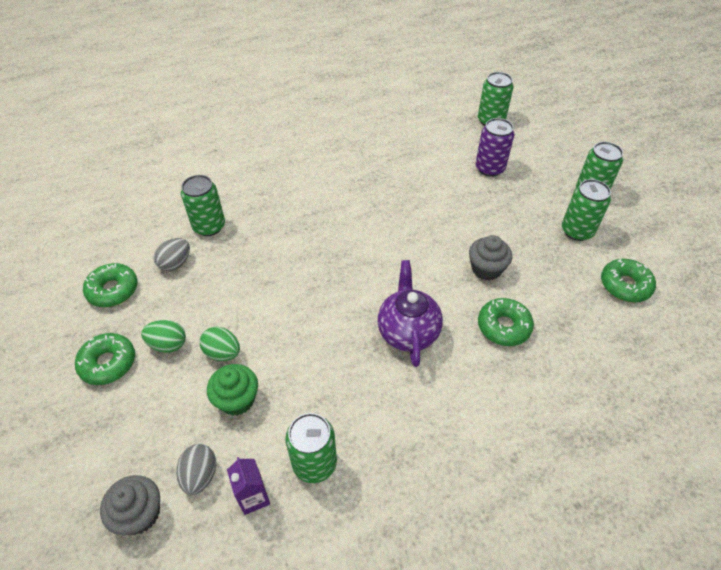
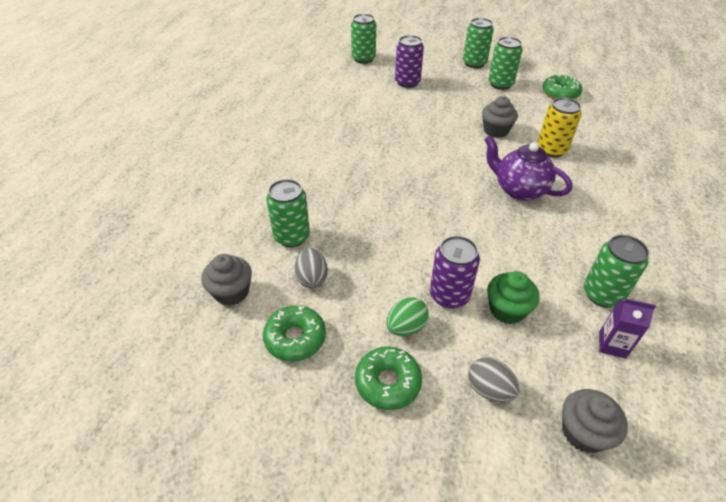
camera: 50 degrees left, 5 degrees down
grey egg [177,444,216,495] -> grey egg moved to [468,357,520,402]
green egg [200,327,240,361] -> purple can [430,236,480,309]
green donut [478,298,534,346] -> yellow can [538,97,581,157]
none -> grey cupcake [201,254,252,306]

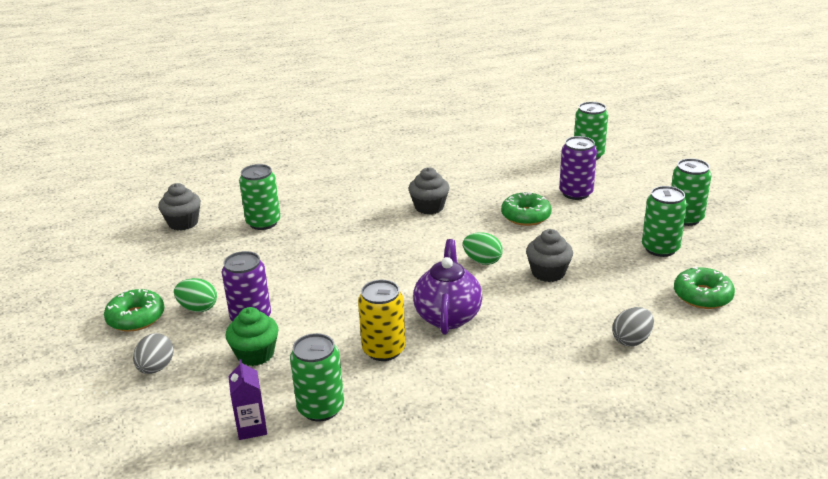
camera: 60 degrees right, 15 degrees down
green donut [263,305,326,361] -> green donut moved to [501,192,552,226]
grey egg [295,248,328,288] -> grey egg moved to [612,307,654,346]
yellow can [538,97,581,157] -> yellow can moved to [358,280,406,361]
grey cupcake [562,389,628,453] -> grey cupcake moved to [408,167,449,214]
none -> green egg [463,232,503,265]

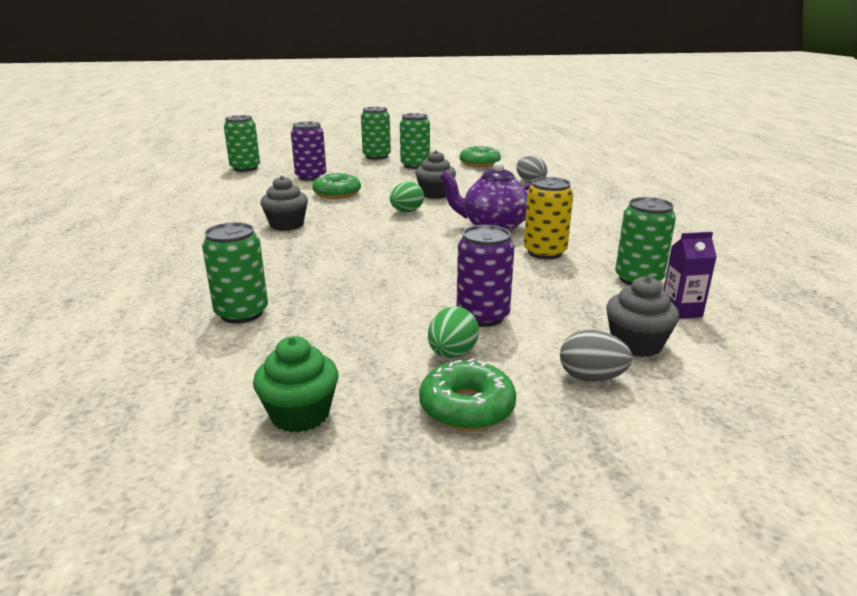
camera: 85 degrees left, 5 degrees down
grey cupcake [158,183,201,231] -> grey cupcake moved to [606,276,679,357]
green cupcake [226,307,278,366] -> green cupcake moved to [253,336,338,433]

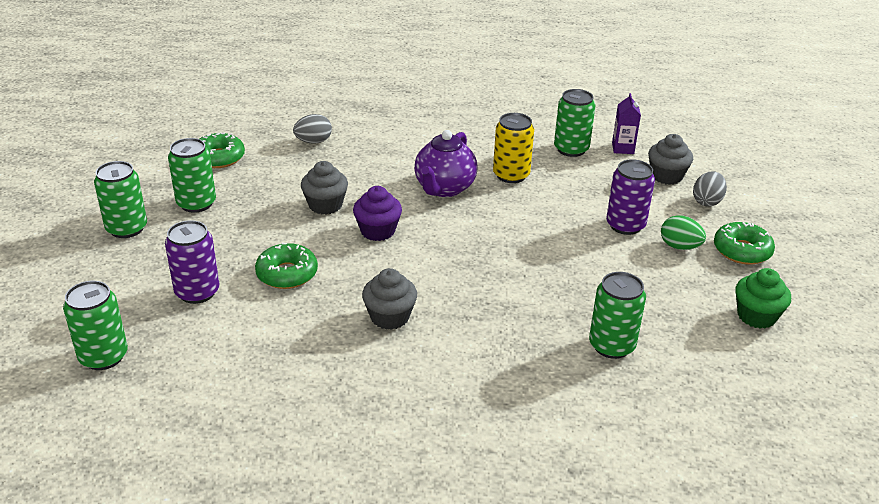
camera: 80 degrees left, 10 degrees up
green egg [390,182,424,212] -> purple cupcake [353,186,402,241]

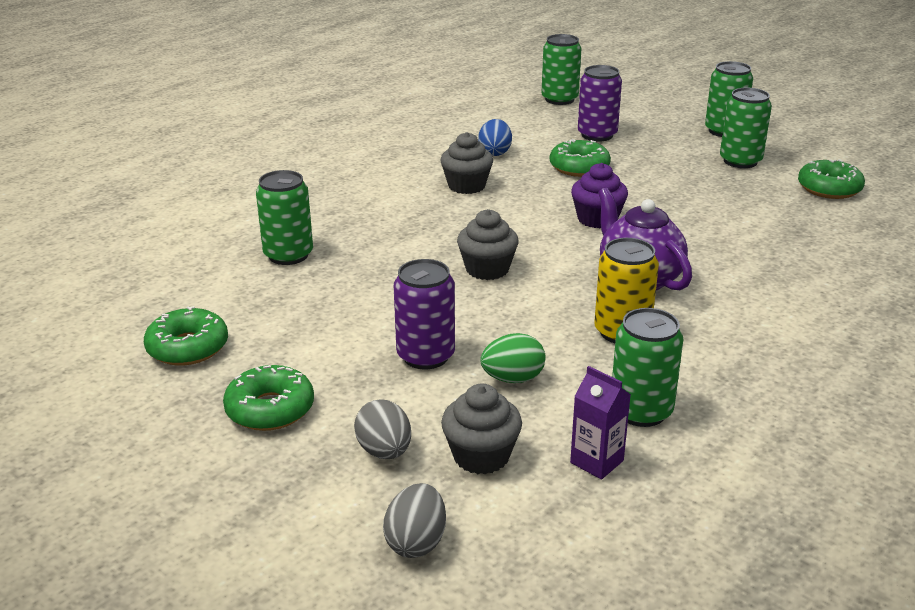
camera: 130 degrees right, 5 degrees down
grey egg [293,114,332,144] -> grey egg moved to [383,483,446,558]
grey cupcake [301,161,348,215] -> grey cupcake moved to [457,209,519,280]
green egg [661,215,706,250] -> green egg moved to [480,333,546,383]
green cupcake [735,268,791,329] -> green donut [144,306,228,366]
none -> blue egg [478,119,512,156]

